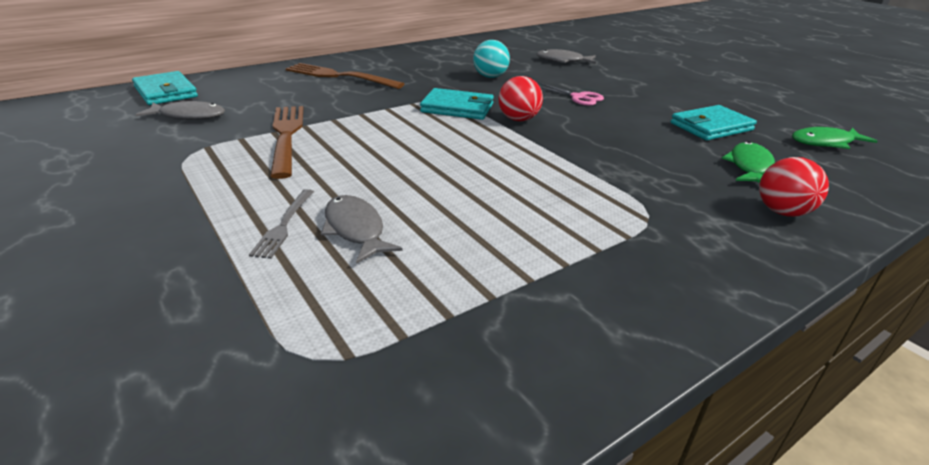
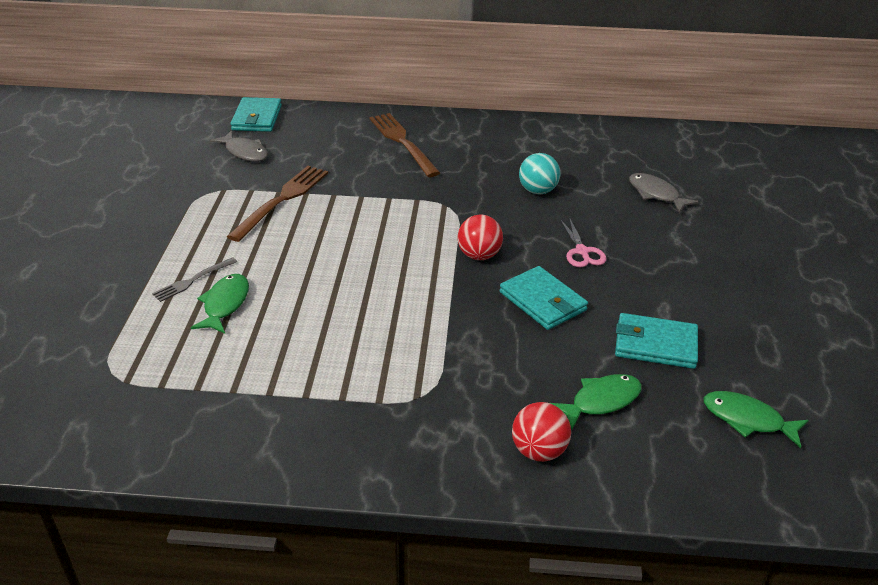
camera: 40 degrees right, 5 degrees up
grey fish [321,195,402,264] -> green fish [191,274,249,334]
turquoise wallet [420,88,494,120] -> turquoise wallet moved to [500,266,588,330]

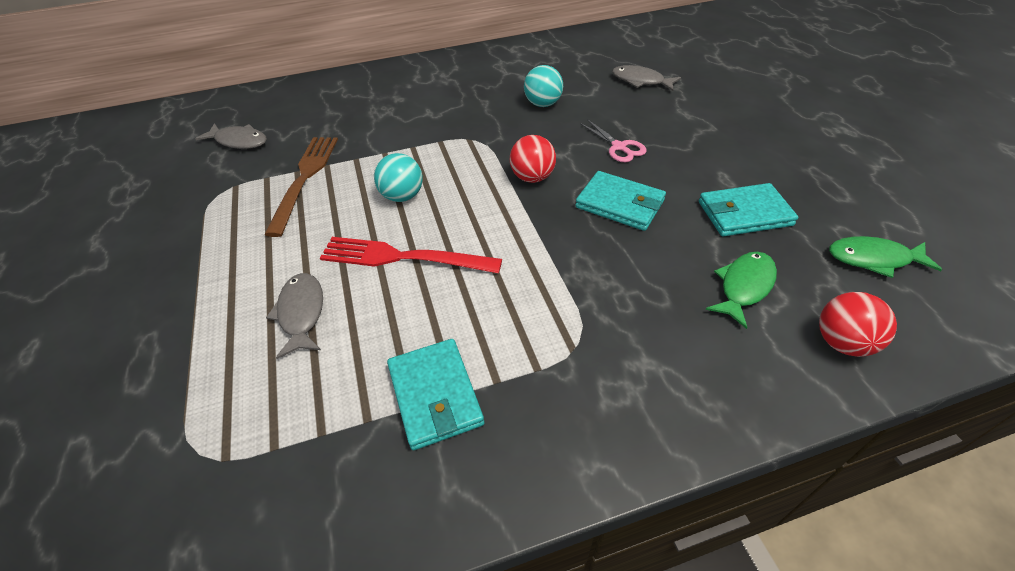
camera: 20 degrees left, 10 degrees up
grey fork [152,257,237,302] -> none
green fish [191,274,249,334] -> grey fish [266,273,323,359]
turquoise wallet [230,97,282,132] -> turquoise wallet moved to [387,339,484,450]
brown fork [370,113,440,177] -> none
red ball [512,402,571,462] -> red ball moved to [819,292,897,357]
none -> red fork [320,237,502,273]
none -> turquoise ball [374,153,423,202]

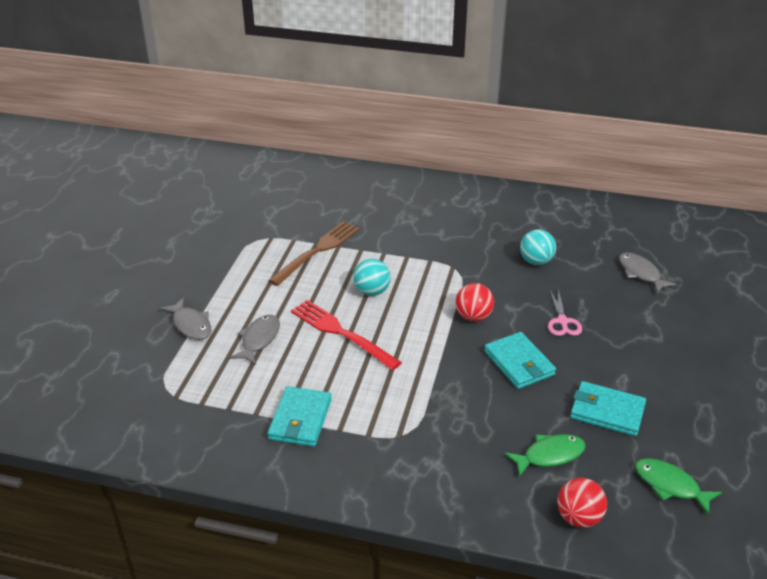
camera: 30 degrees right, 10 degrees down
grey fish [195,123,267,149] -> grey fish moved to [160,298,211,340]

